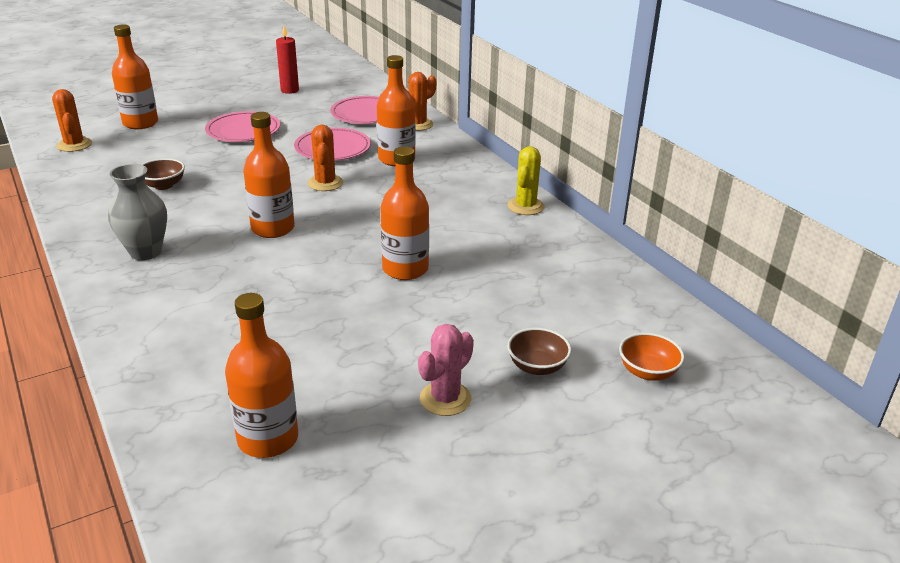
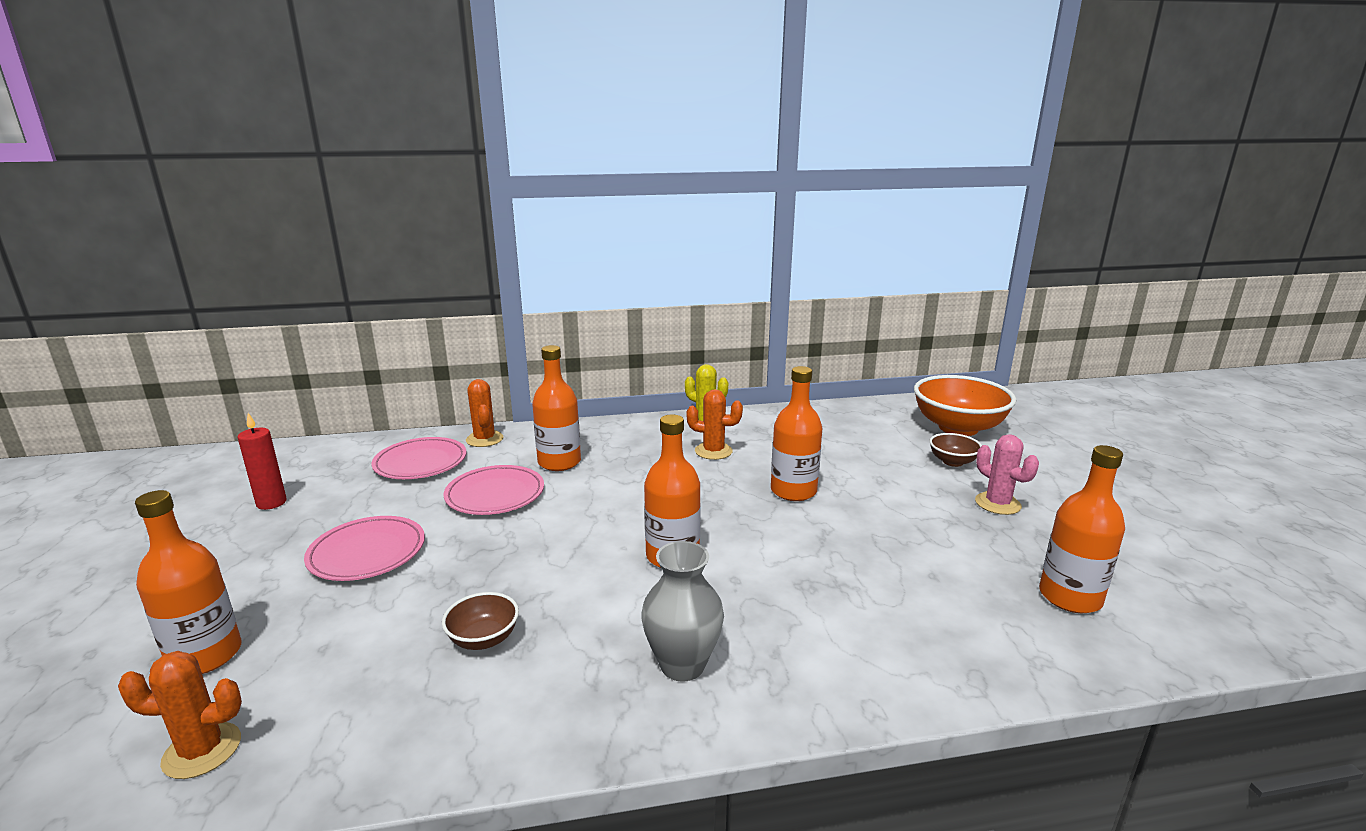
camera: 70 degrees left, 10 degrees down
orange cactus [308,124,344,191] -> orange cactus moved to [687,389,743,460]
orange bowl [619,333,685,381] -> orange bowl [914,375,1016,436], size x2.09

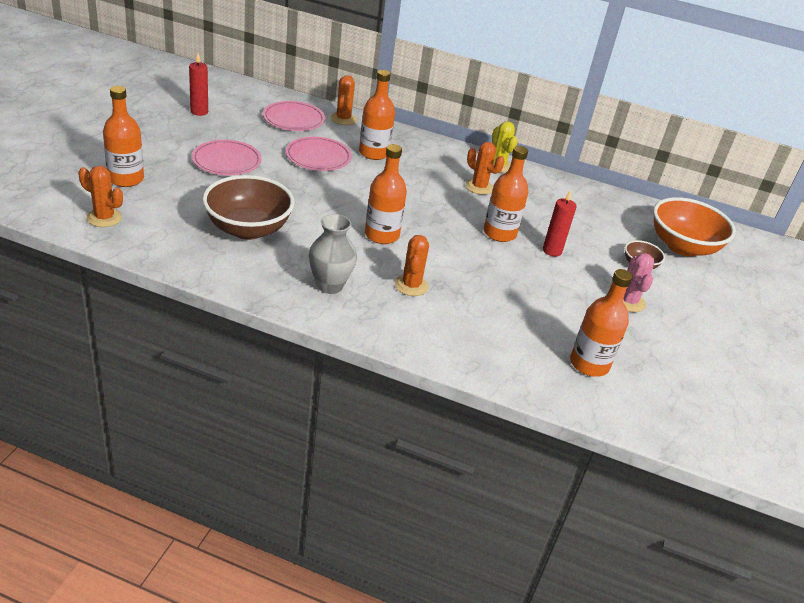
camera: 25 degrees right, 15 degrees up
brown bowl [442,592,519,650] -> brown bowl [202,175,294,240], size x2.09
none -> orange cactus [395,235,429,296]
none -> red candle [543,190,577,257]

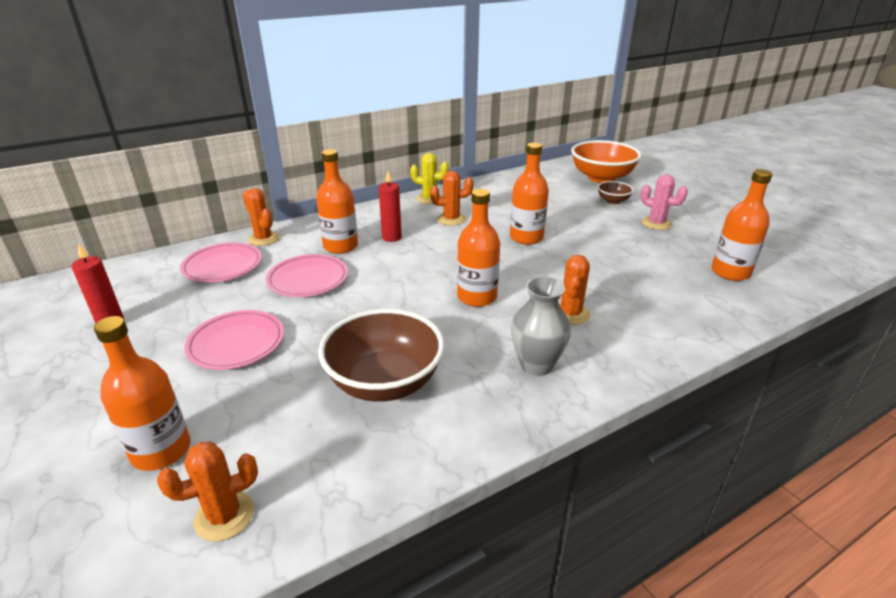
camera: 45 degrees left, 5 degrees down
orange cactus [395,235,429,296] -> orange cactus turned 60 degrees clockwise [559,255,590,325]
red candle [543,190,577,257] -> red candle moved to [378,171,402,242]

